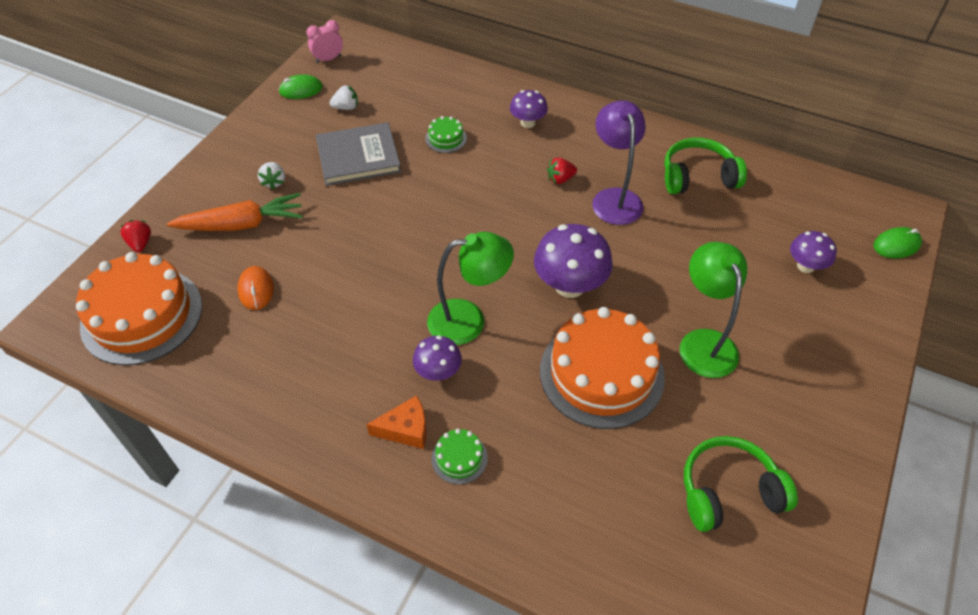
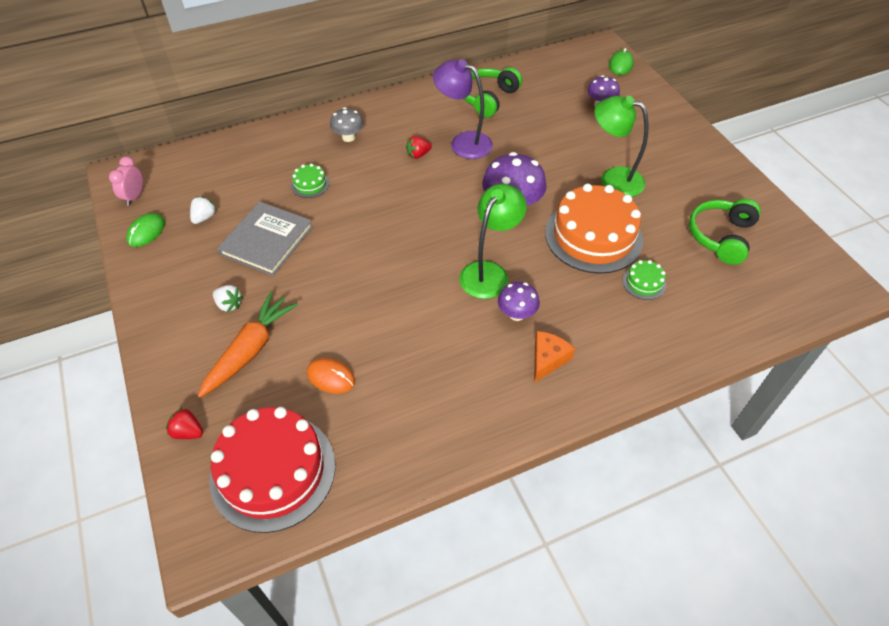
camera: 50 degrees left, 0 degrees up
orange cake [76,252,202,365] -> red cake [209,407,335,533]
green cake [431,429,488,484] -> green cake moved to [623,260,666,300]
purple mushroom [510,90,548,128] -> grey mushroom [330,107,364,142]
red strawberry [547,158,577,184] -> red strawberry turned 45 degrees clockwise [406,136,432,159]

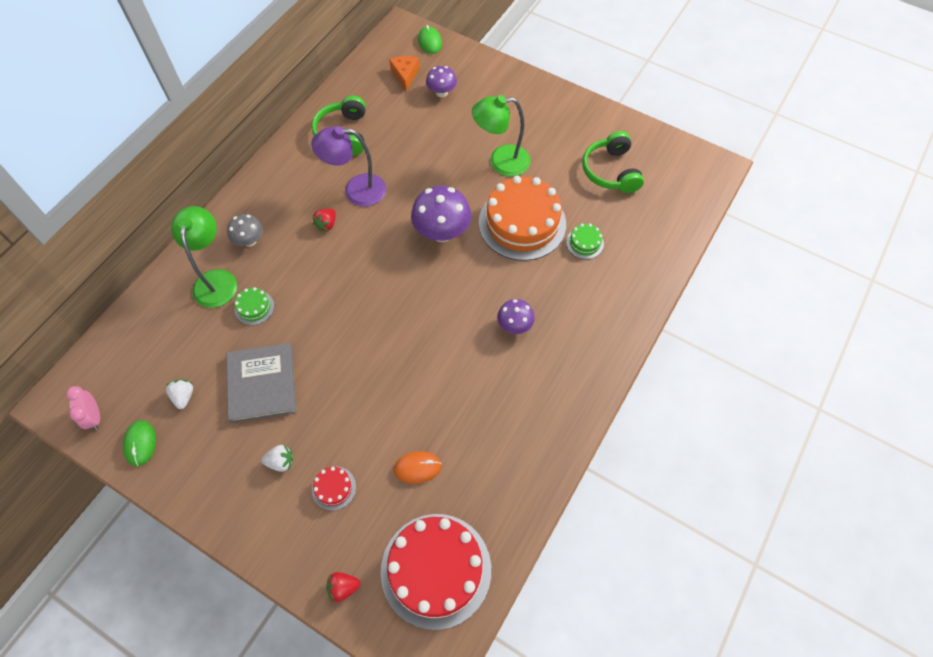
camera: 35 degrees left, 10 degrees up
orange carrot [198,291,298,398] -> red cake [312,466,356,511]
green lamp [459,184,527,299] -> green lamp moved to [171,206,237,308]
orange cheese [534,331,575,383] -> orange cheese moved to [389,56,419,91]

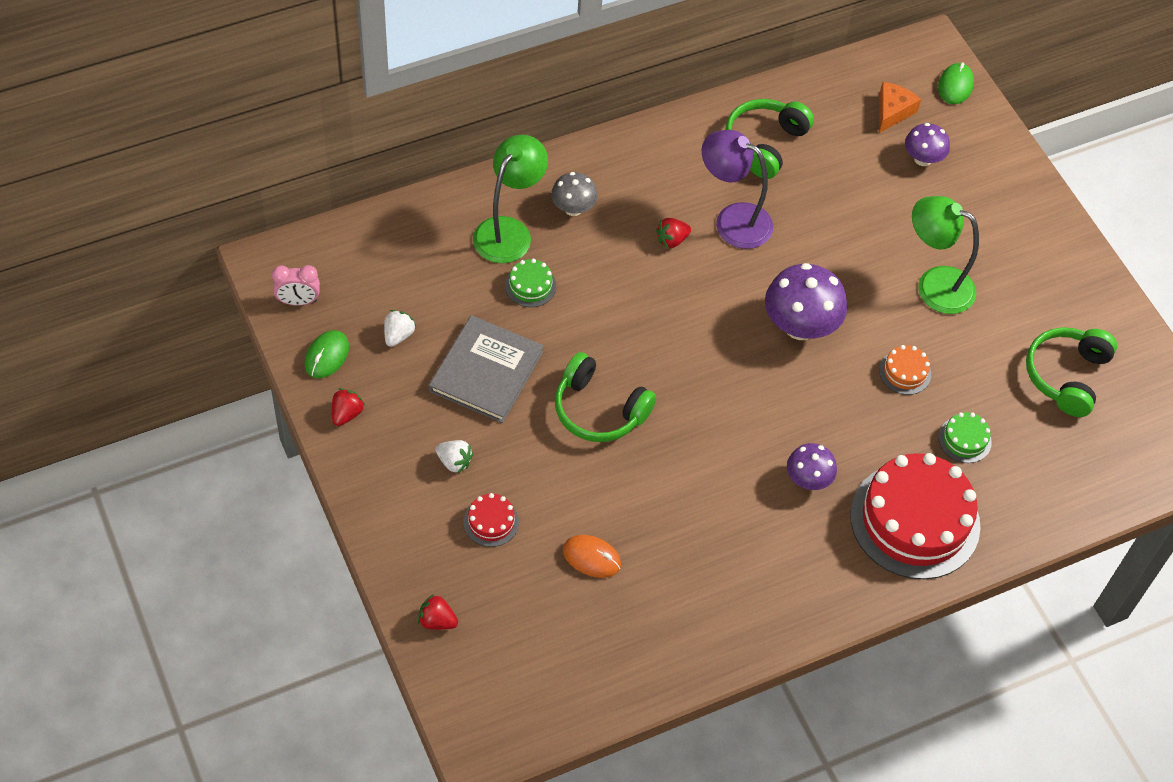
camera: 30 degrees right, 5 degrees down
pink clock [66,386,100,430] -> pink clock turned 105 degrees counterclockwise [272,265,320,306]
red cake [381,514,491,630] -> red cake moved to [850,453,981,579]
orange cake [479,176,566,261] -> orange cake [879,345,931,395], size x0.42
none -> red strawberry [332,388,365,426]
none -> green headphones [555,352,656,442]

